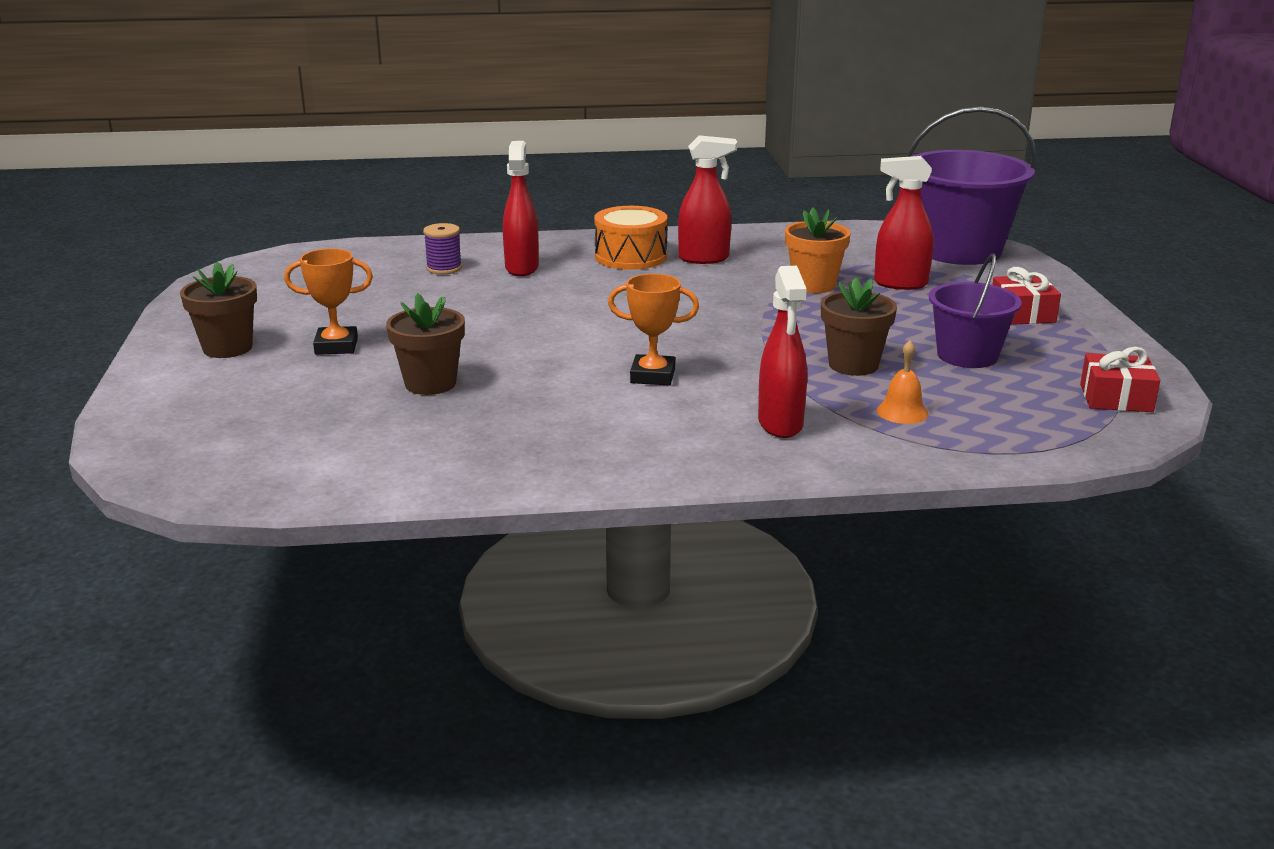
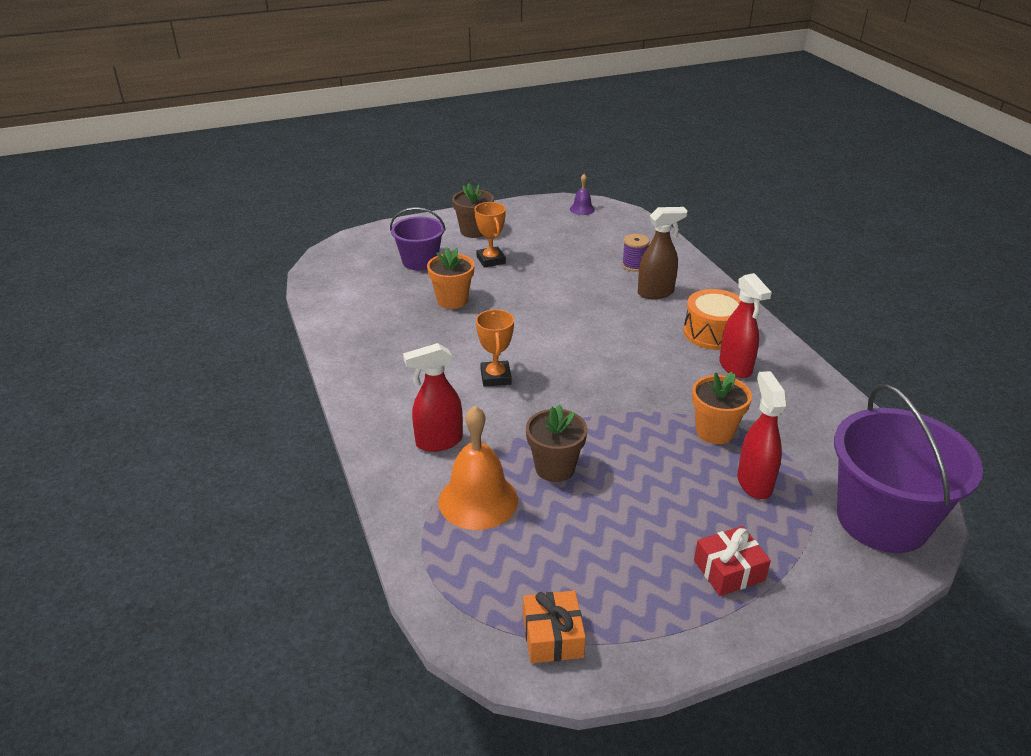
camera: 75 degrees right, 10 degrees up
brown flower pot [386,293,465,395] -> orange flower pot [427,247,475,309]
red spray bottle [503,141,539,276] -> brown spray bottle [638,207,688,299]
orange bell [876,340,929,424] -> orange bell [438,406,518,530], size x2.00
purple bucket [929,253,1022,368] -> purple bucket moved to [390,207,446,271]
red gift [1080,347,1160,412] -> orange gift [523,590,586,663]
none -> purple bell [570,174,595,215]

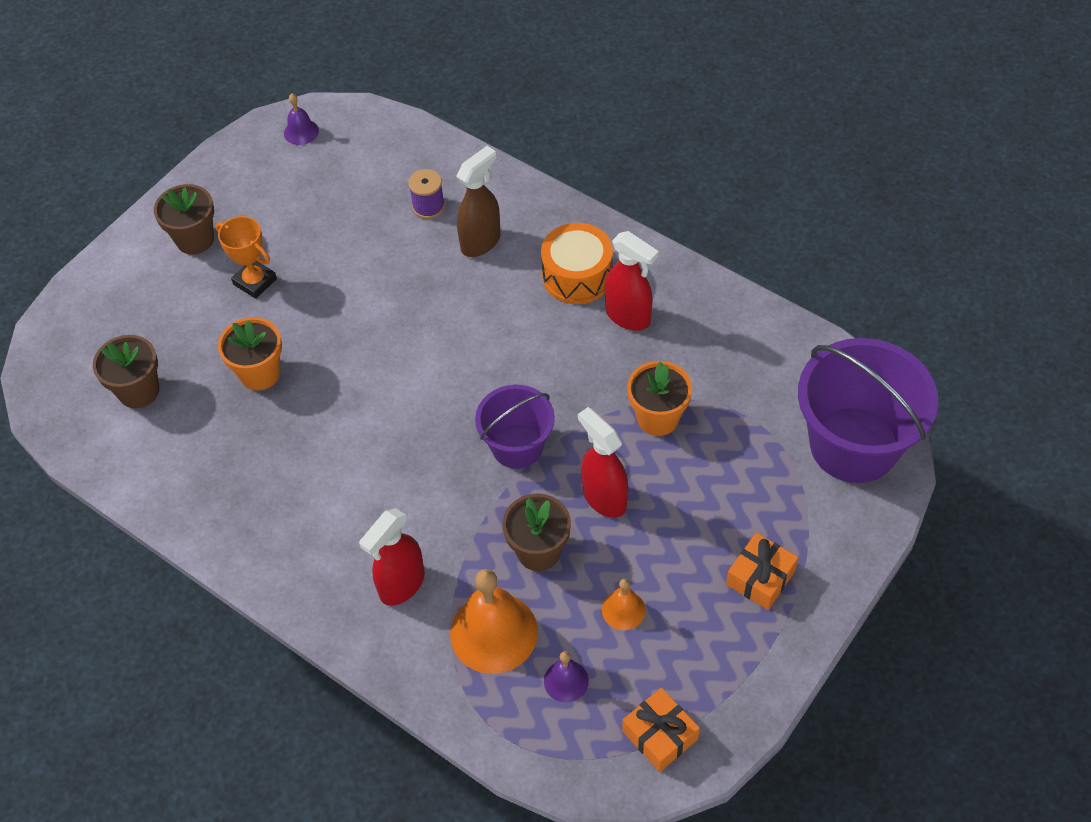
camera: 30 degrees left, 20 degrees up
purple bucket [390,207,446,271] -> purple bucket moved to [475,385,555,469]
orange trophy [476,310,514,387] -> none
red gift [694,526,771,596] -> orange gift [726,533,798,610]
red spray bottle [737,371,787,499] -> red spray bottle moved to [578,407,628,518]
none -> brown flower pot [93,335,159,408]
none -> purple bell [544,651,589,702]
none -> orange bell [602,579,646,630]

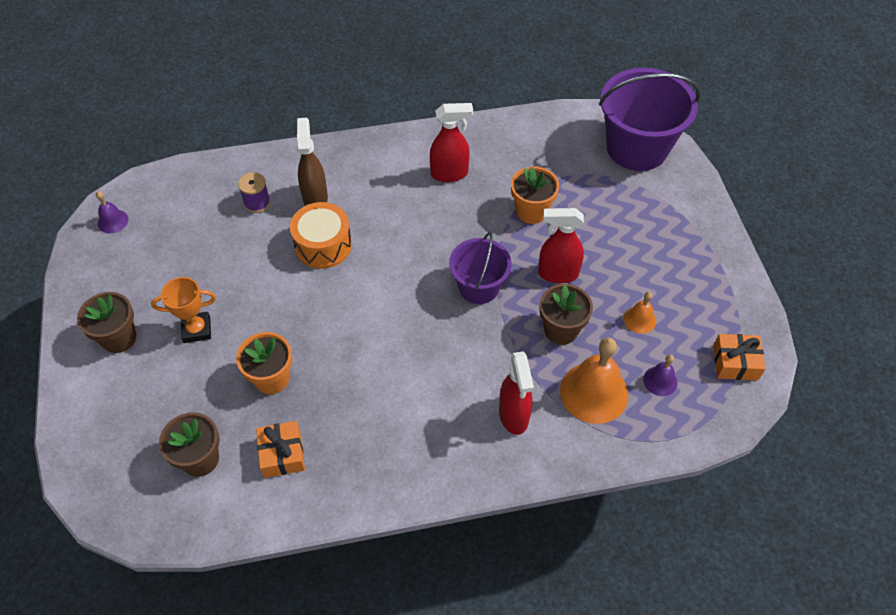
camera: 50 degrees left, 0 degrees up
orange drum [541,223,613,304] -> orange drum moved to [290,202,352,269]
orange gift [726,533,798,610] -> orange gift moved to [256,421,305,478]

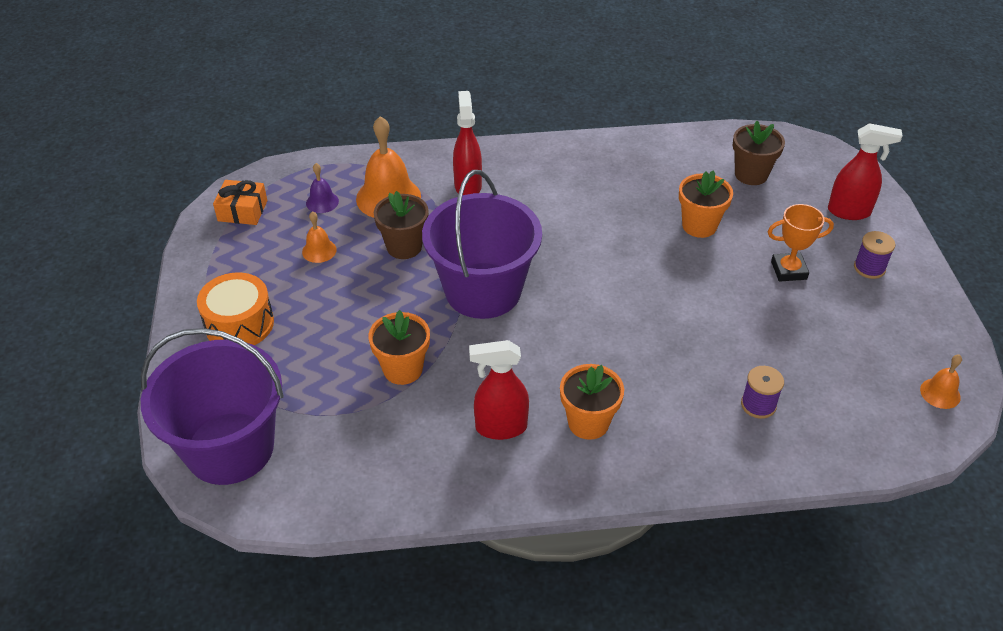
camera: 175 degrees left, 10 degrees down
brown flower pot [77,292,136,353] -> purple spool [854,231,895,279]
purple bell [96,191,128,233] -> orange bell [920,355,962,409]
orange gift [256,421,305,478] -> none
orange drum [290,202,352,269] -> orange drum moved to [197,272,274,345]
brown spray bottle [297,118,328,206] -> none
purple bucket [449,232,511,304] -> purple bucket [422,170,542,319], size x1.69
red spray bottle [538,208,584,283] -> red spray bottle moved to [828,123,902,220]
none -> orange flower pot [560,364,624,440]

